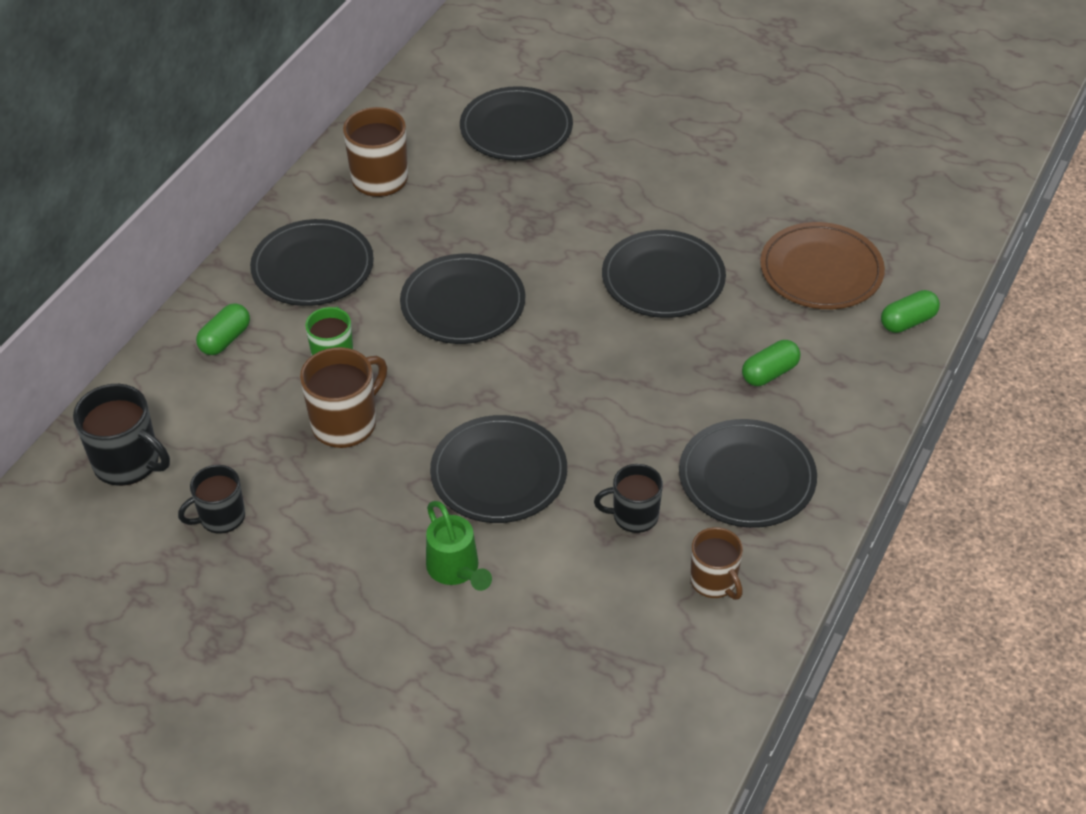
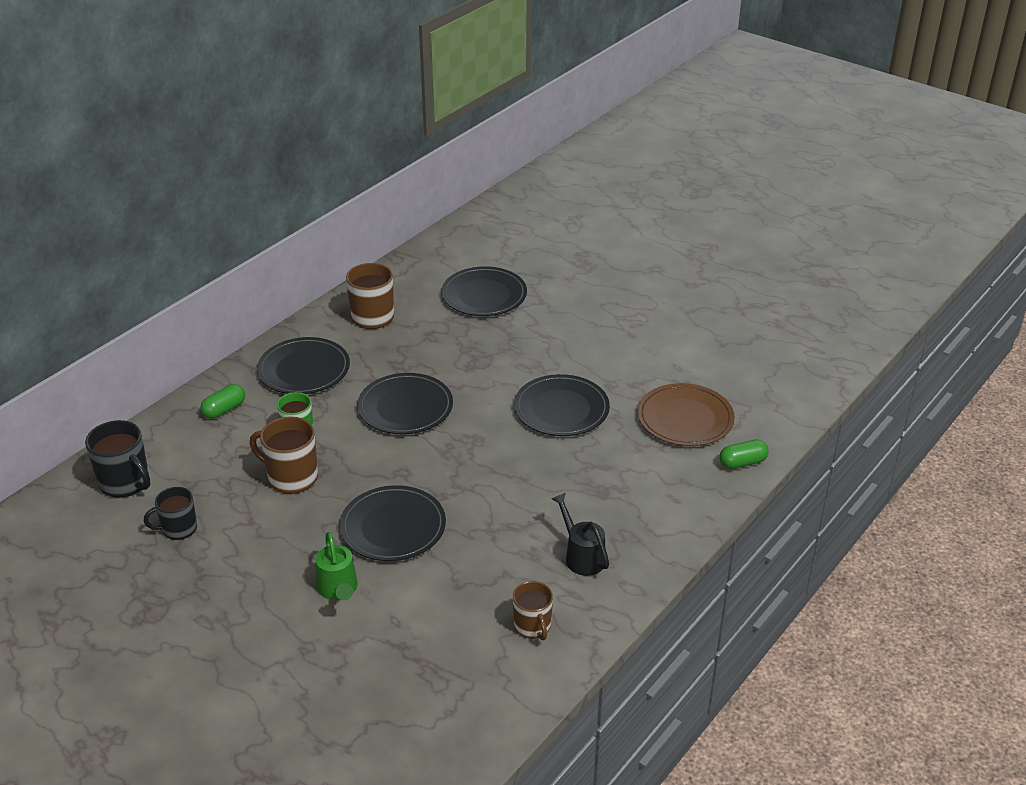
camera: 10 degrees right, 10 degrees down
brown mug [300,347,387,448] -> brown mug turned 120 degrees counterclockwise [250,417,318,494]
black mug [594,464,663,533] -> none
black plate [679,419,817,528] -> black watering can [552,493,609,576]
green capsule [742,340,800,386] -> none

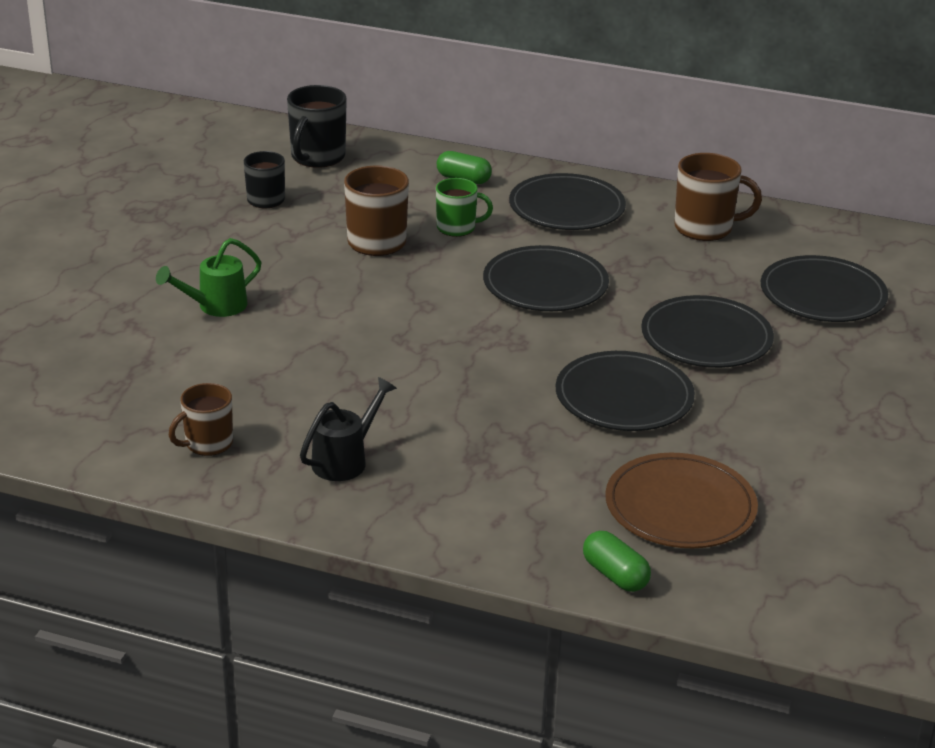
camera: 70 degrees right, 5 degrees down
black plate [340,485,446,561] -> black plate moved to [641,295,774,368]

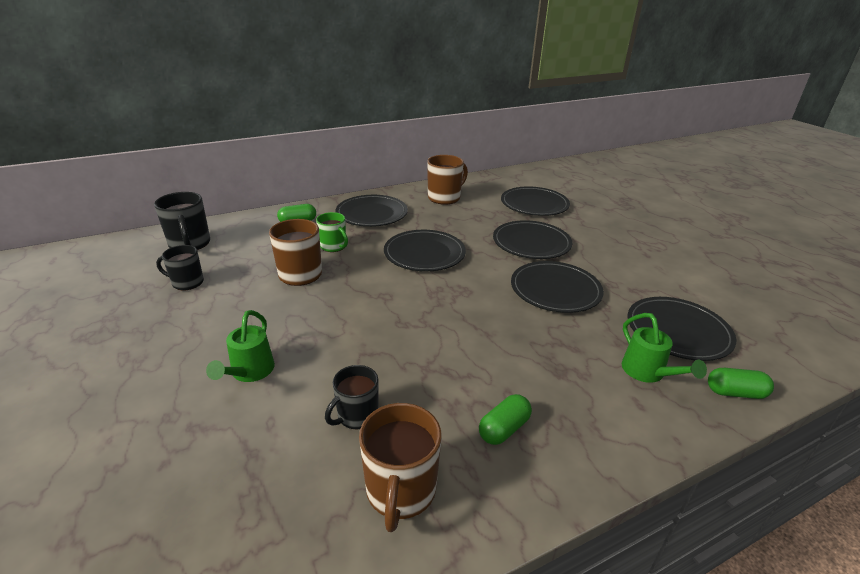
camera: 45 degrees left, 0 degrees up
brown mug [169,383,233,456] -> brown mug [359,403,442,532], size x1.51
black watering can [300,377,397,481] -> green capsule [479,394,532,445]
green mug [436,178,493,237] -> green mug turned 90 degrees clockwise [316,212,348,252]
brown plate [605,453,758,548] -> black plate [627,297,736,361]
none -> black mug [325,365,378,429]
none -> green watering can [622,313,707,383]

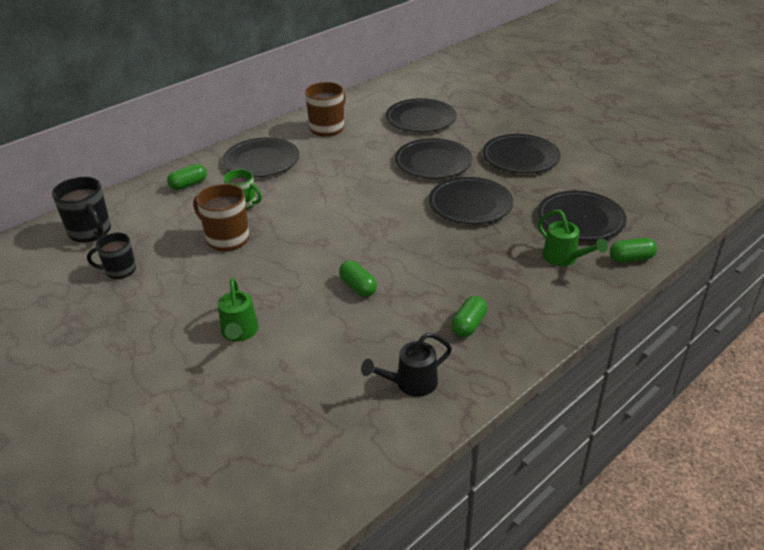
camera: 15 degrees left, 5 degrees up
black mug [325,365,378,429] -> none
brown mug [359,403,442,532] -> black watering can [361,333,452,397]
black plate [384,230,466,271] -> black plate moved to [483,134,560,174]
none -> green capsule [339,261,377,297]

